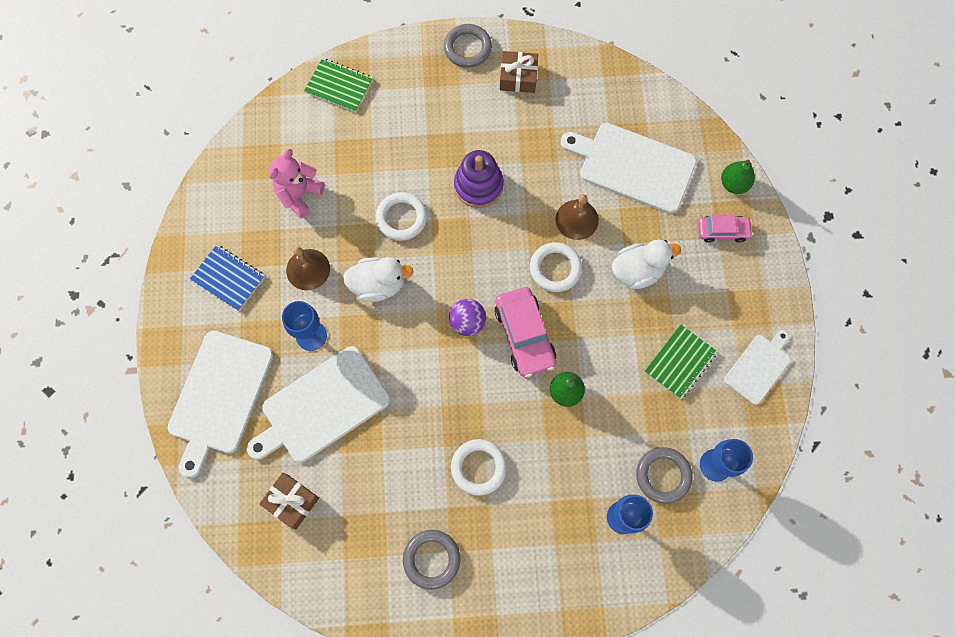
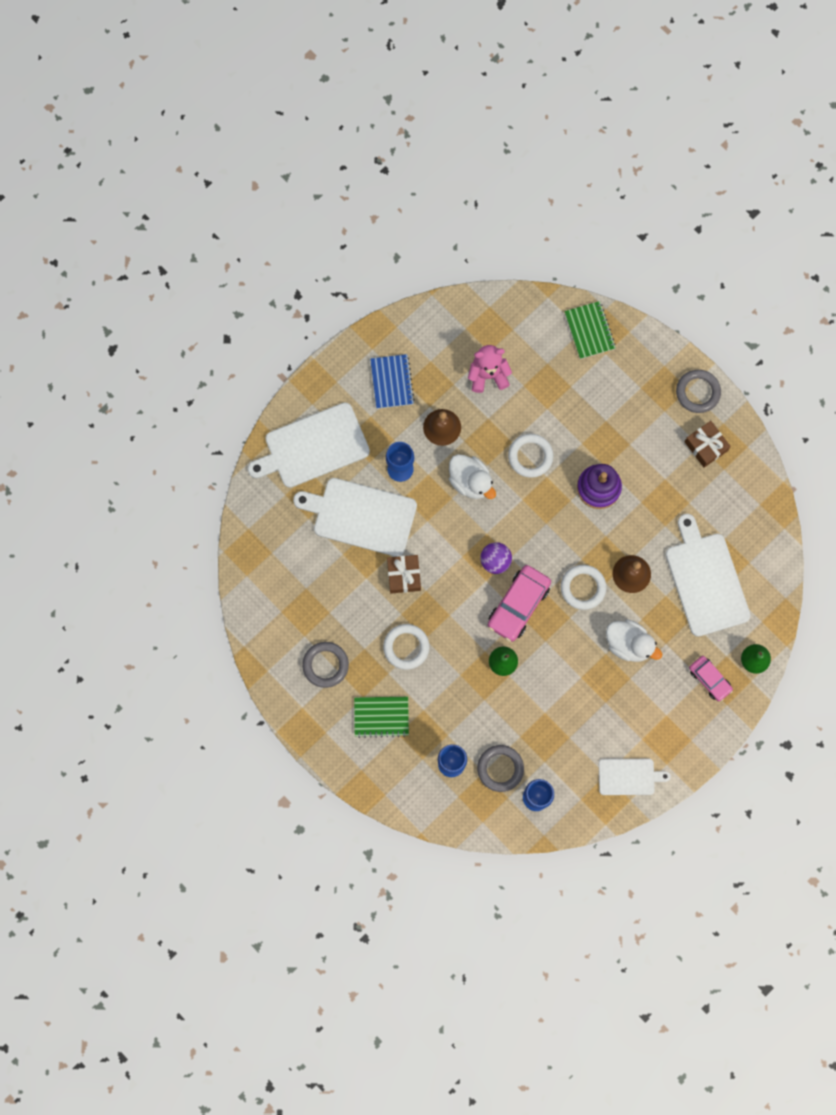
camera: 50 degrees right, 5 degrees up
brown gift [259,472,319,529] -> brown gift moved to [387,555,421,594]
green notebook [645,325,717,399] -> green notebook moved to [354,697,409,738]

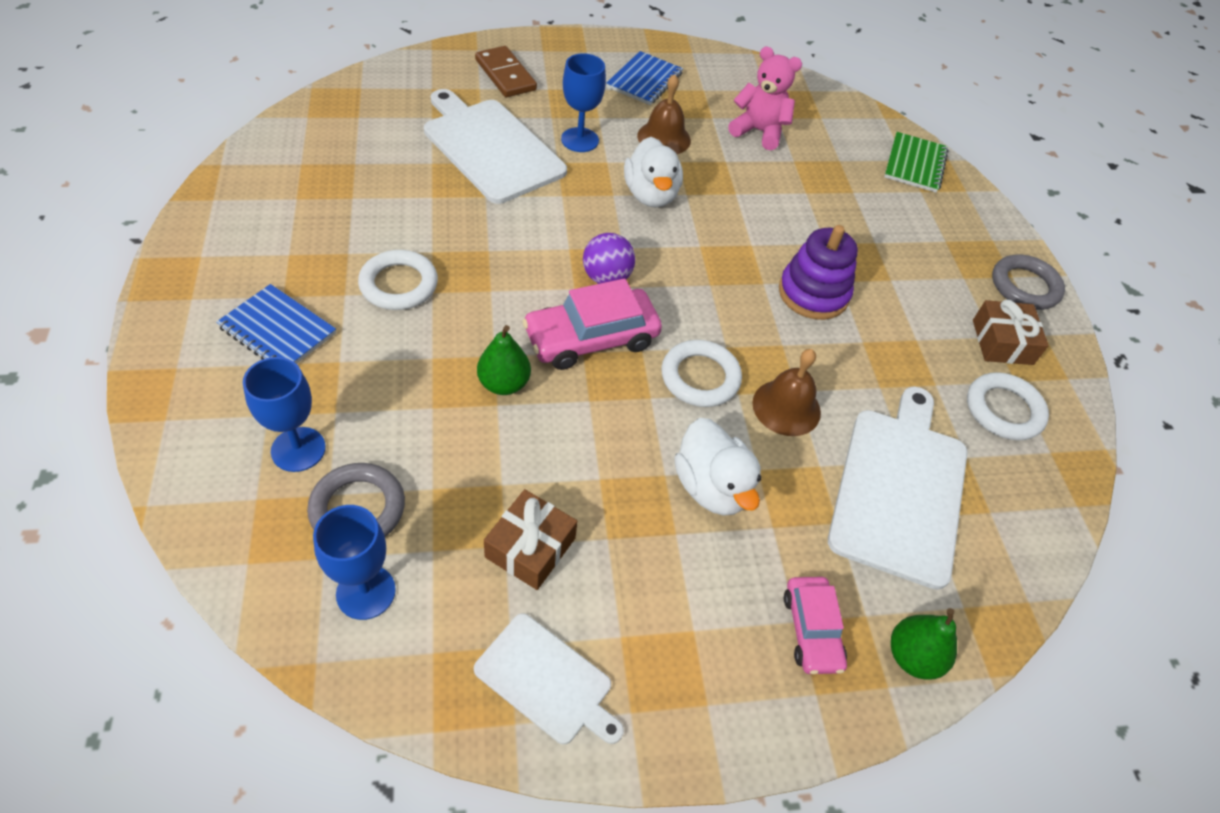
camera: 30 degrees right, 25 degrees down
white cutting board [248,402,370,488] -> brown domino [475,46,537,97]
grey ring [302,642,349,688] -> none
green notebook [354,697,409,738] -> blue notebook [216,284,336,364]
brown gift [387,555,421,594] -> brown gift moved to [484,489,577,590]
white ring [508,434,553,478] -> white ring moved to [967,372,1049,441]

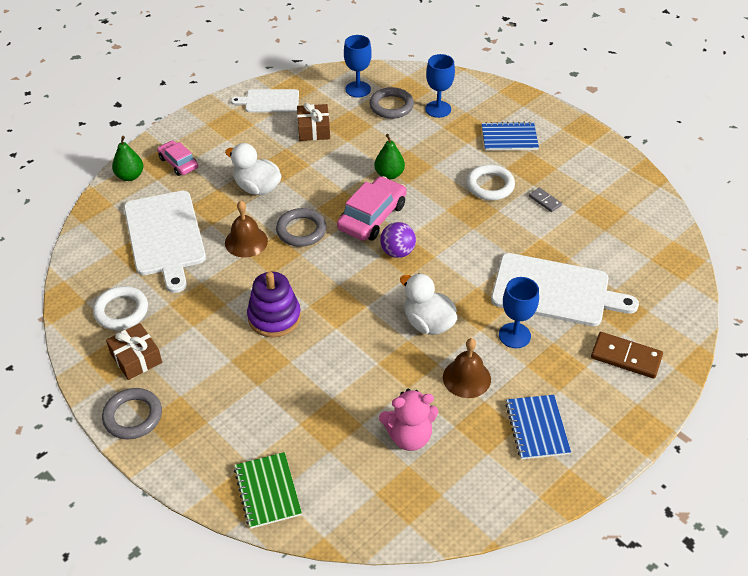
camera: 150 degrees right, 5 degrees down
white ring [661,340,742,407] -> grey ring [276,208,327,247]
none -> grey domino [529,187,562,212]

